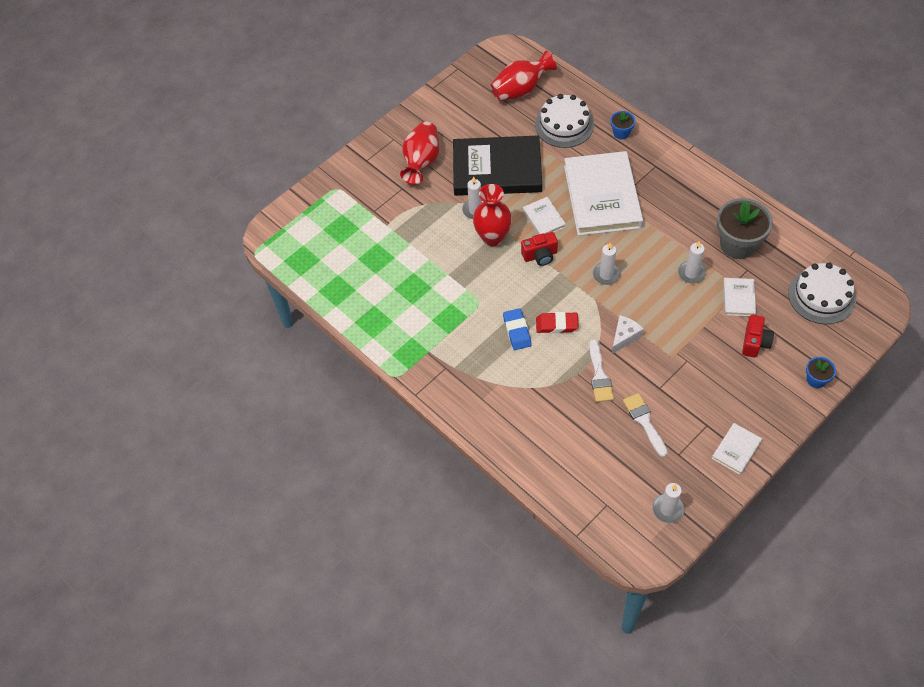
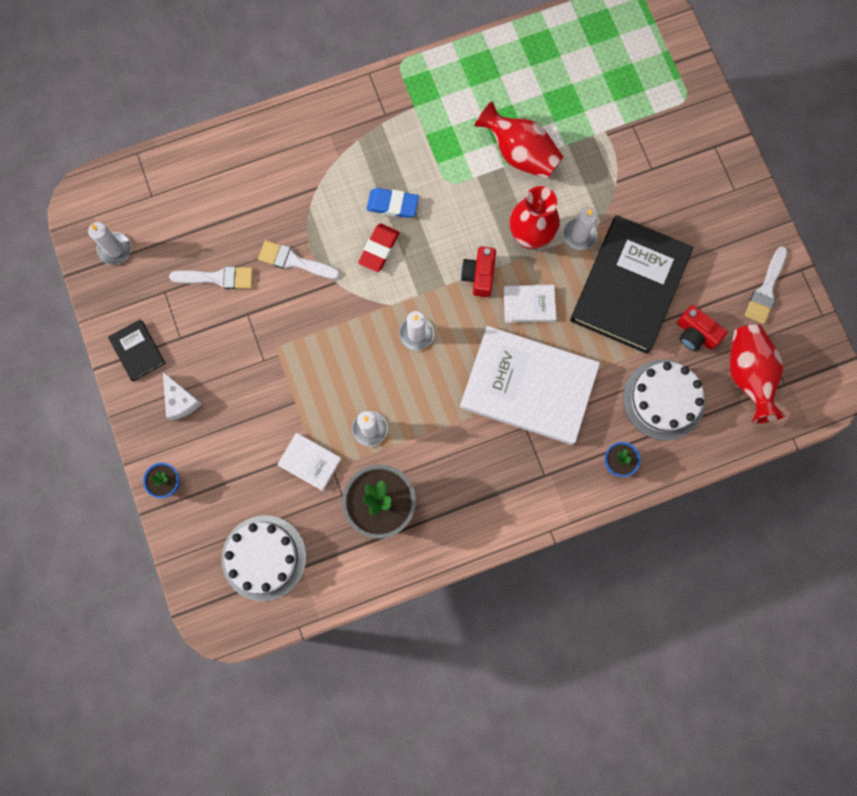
camera: 110 degrees right, 20 degrees up
red vase [400,121,439,185] -> red vase moved to [474,101,563,179]
white cheese [612,315,644,354] -> white cheese moved to [163,372,202,420]
white book [712,423,762,475] -> black book [108,319,166,381]
red camera [742,315,774,358] -> red camera moved to [677,305,728,351]
none -> white brush [745,246,788,324]

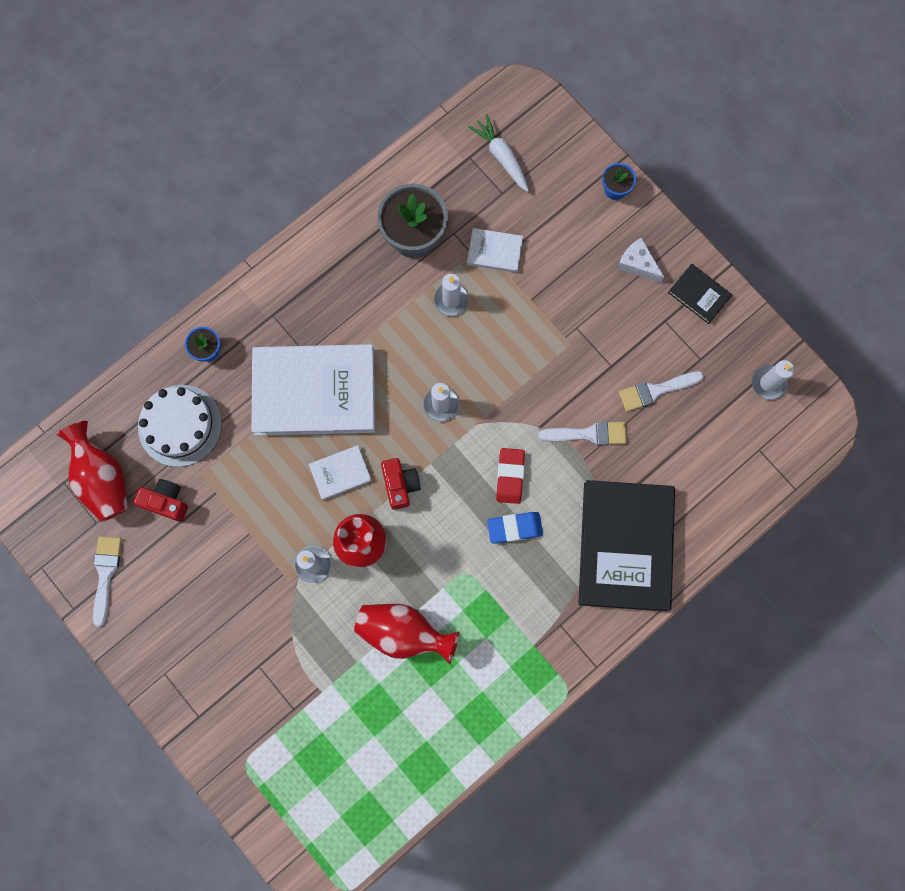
camera: 160 degrees right, 0 degrees up
white cake [221,515,306,601] -> white carrot [468,114,529,192]
black book [570,215,693,354] -> black book moved to [578,480,675,611]

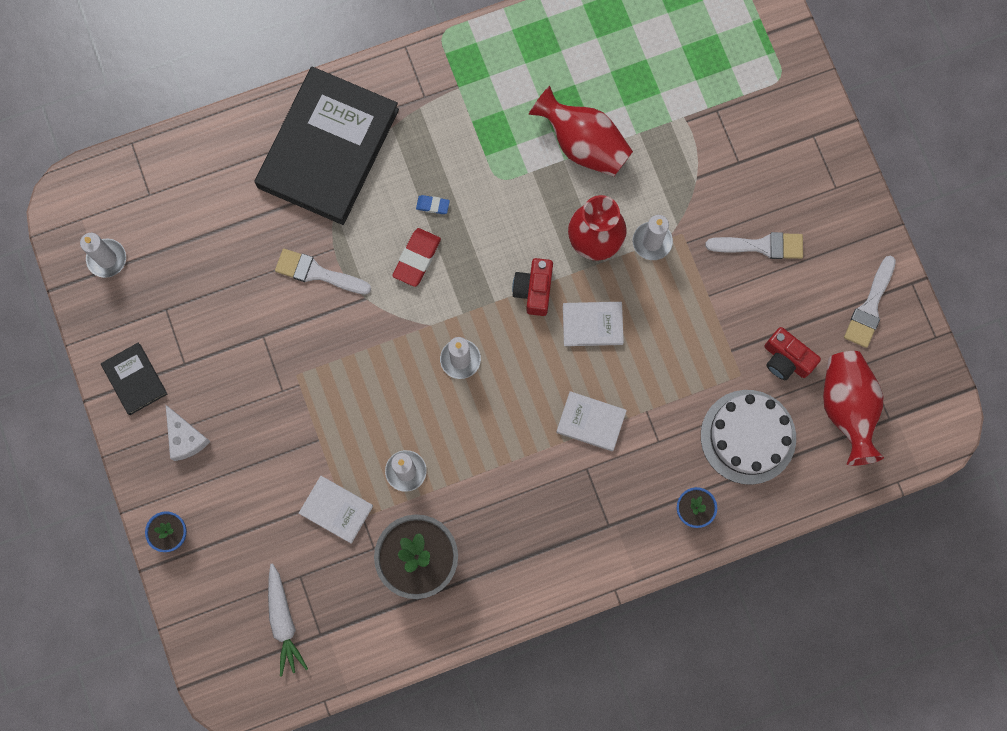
camera: 160 degrees left, 0 degrees up
white book [251,344,375,436] -> white book [556,391,627,451], size x0.44
blue eraser [487,512,543,543] -> blue eraser [416,195,450,214], size x0.55
white brush [619,371,704,412] -> white brush moved to [706,232,803,259]

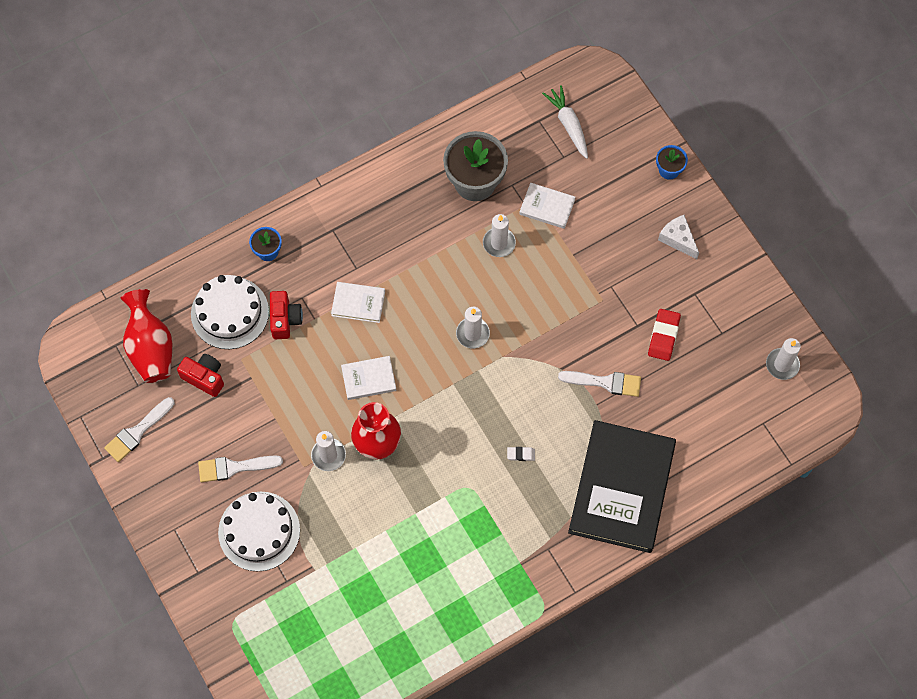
camera: 170 degrees right, 10 degrees down
black book [101,343,167,415] -> none
red eraser [392,228,441,287] -> red eraser moved to [648,309,681,361]
blue eraser [416,195,450,214] -> white eraser [507,447,535,461]
red camera [512,258,553,316] -> red camera moved to [270,291,303,339]
red vase [529,86,633,177] -> none
white brush [844,256,896,348] -> white brush turned 150 degrees counterclockwise [104,397,175,462]
none -> white cake [218,492,300,572]

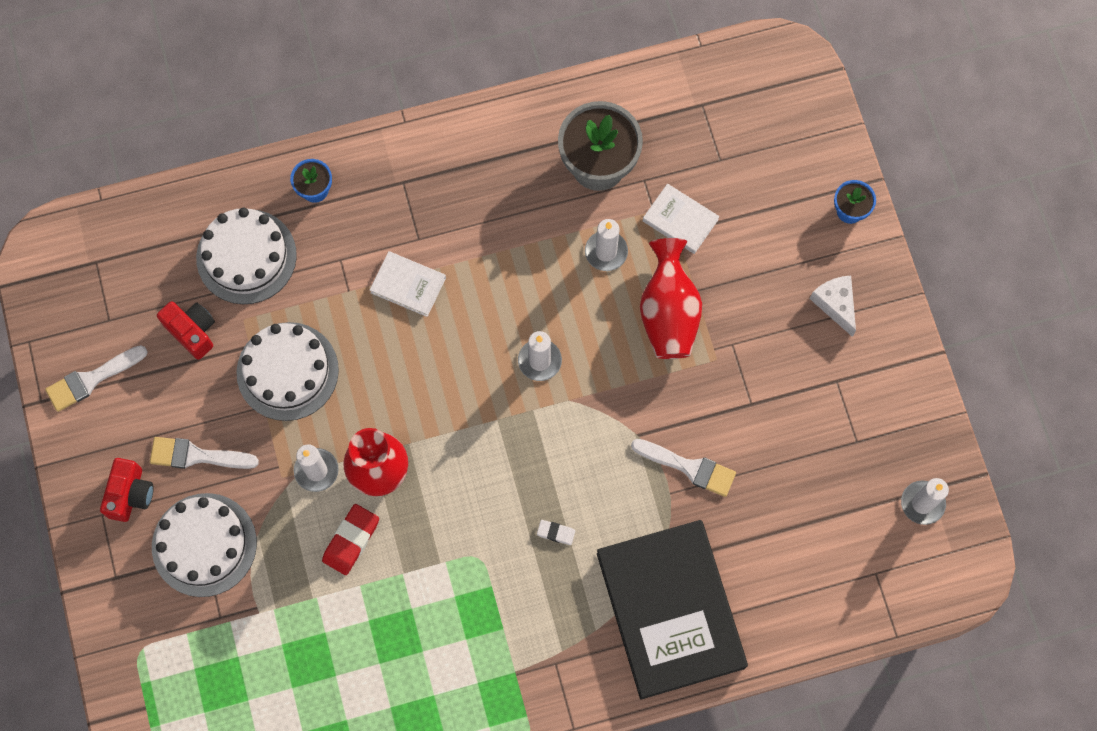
camera: 15 degrees right, 5 degrees up
red vase [120,289,172,383] -> red vase moved to [640,238,702,359]
red camera [270,291,303,339] -> red camera moved to [100,458,154,522]
white book [341,356,396,400] -> none
white carrot [542,85,588,159] -> none
black book [568,420,676,553] -> black book turned 45 degrees counterclockwise [597,520,748,699]
red eraser [648,309,681,361] -> red eraser moved to [322,504,379,575]
none -> white cake [236,322,339,421]

